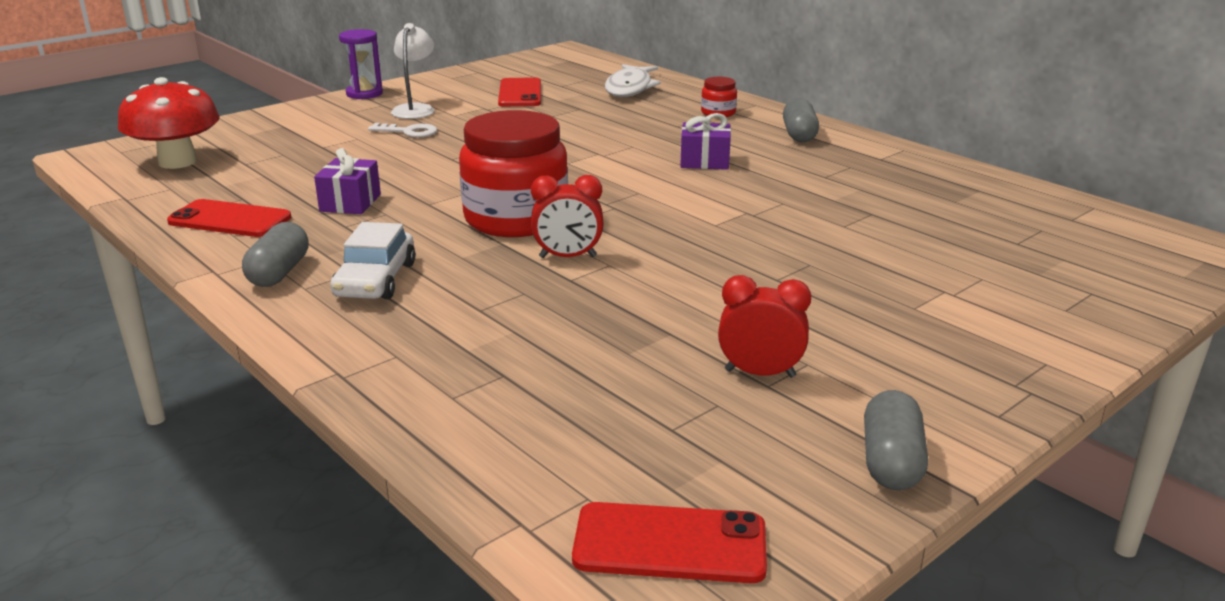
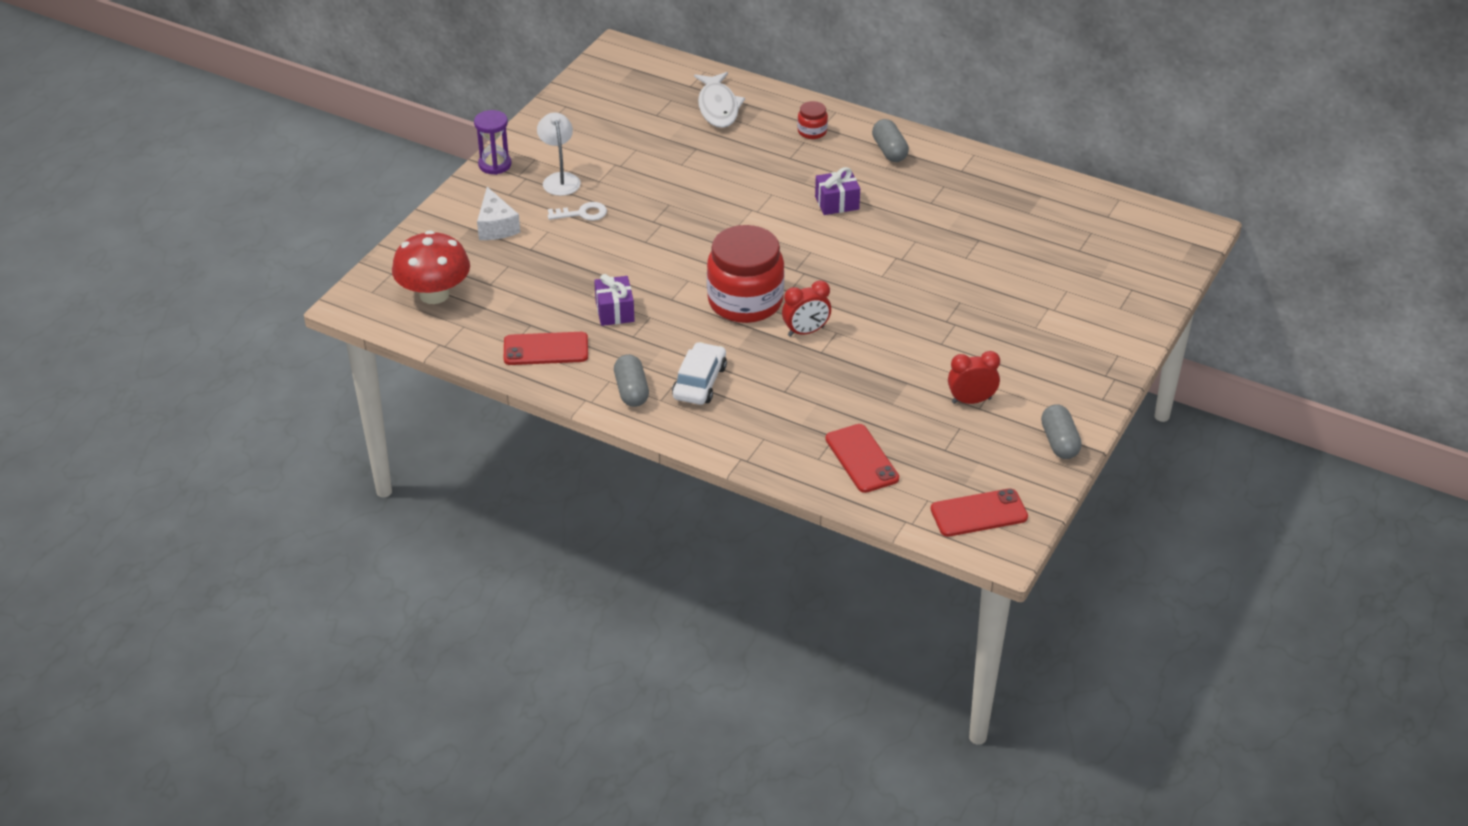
camera: 20 degrees left, 15 degrees up
white car [330,222,416,299] -> white car turned 150 degrees counterclockwise [672,342,727,405]
red phone [498,77,541,107] -> red phone moved to [825,424,899,493]
none -> white cheese [477,187,520,240]

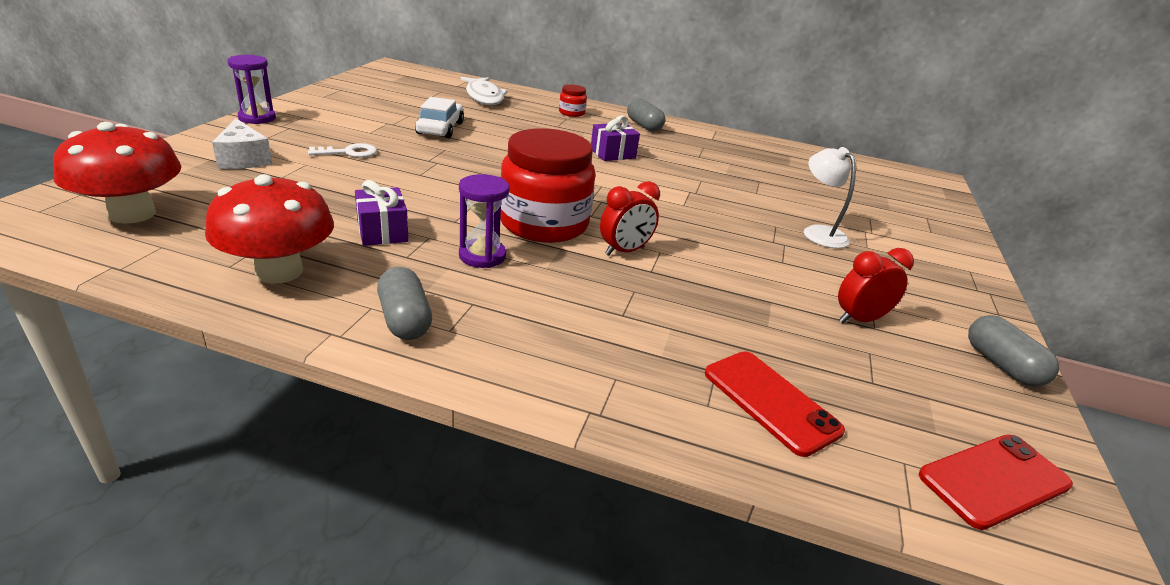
camera: 15 degrees left, 10 degrees down
red phone [504,332,588,365] -> red mushroom [205,174,334,284]
white lamp [537,112,581,196] -> white lamp moved to [804,147,856,248]
white car [672,342,727,405] -> white car moved to [415,97,464,138]
none -> purple hourglass [459,174,509,268]

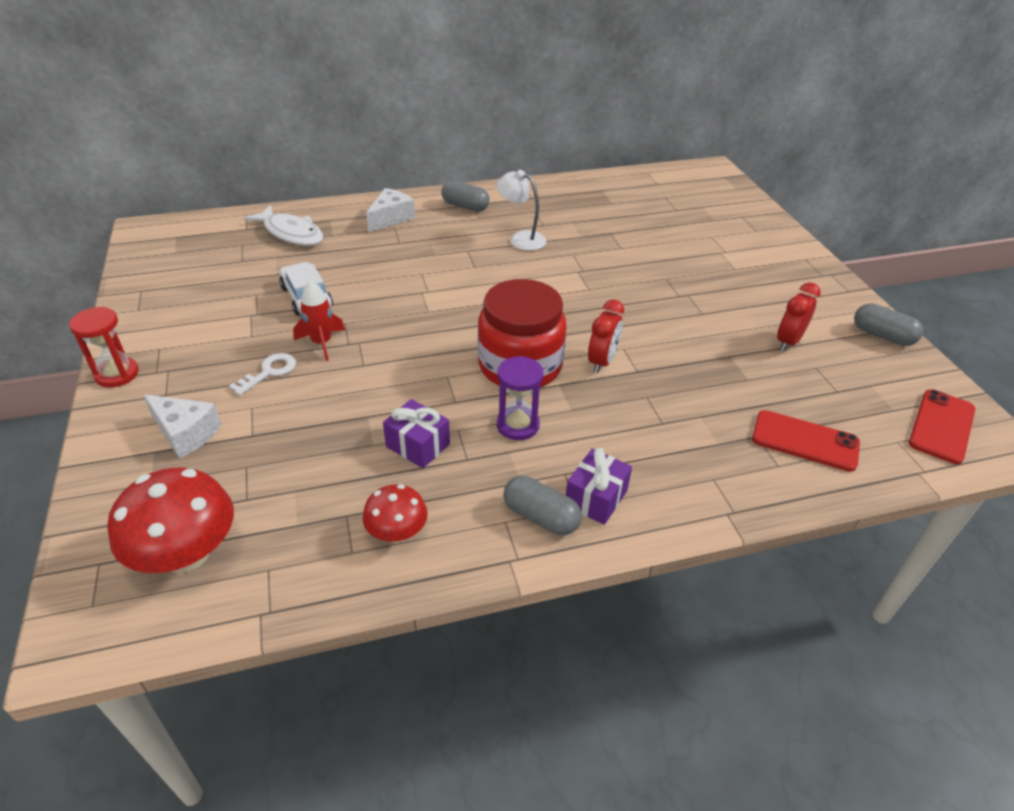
camera: 30 degrees left, 10 degrees up
red mushroom [205,174,334,284] -> red mushroom [363,484,428,543], size x0.58
purple hourglass [227,55,276,124] -> red hourglass [69,307,139,387]
red jar [559,85,587,117] -> white cheese [366,188,415,232]
purple gift [591,115,640,161] -> purple gift moved to [566,448,632,525]
white lamp [804,147,856,248] -> white lamp moved to [496,170,547,251]
none -> red rocket [293,281,345,361]

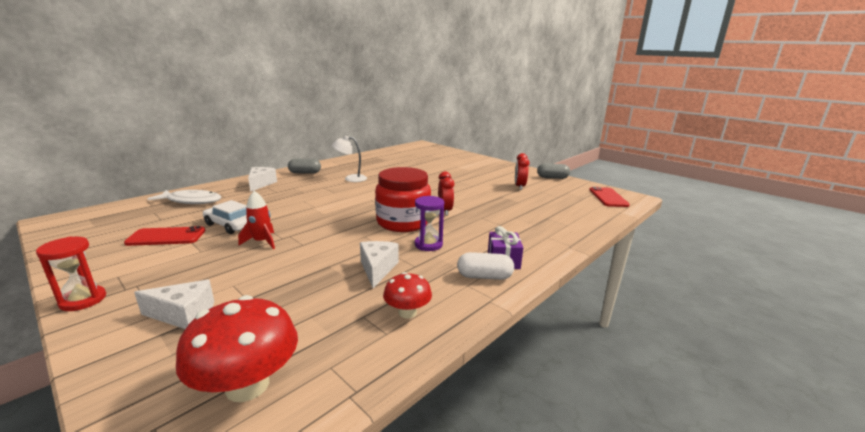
camera: 30 degrees left, 20 degrees down
white key [229,353,296,396] -> none
purple gift [383,399,450,468] -> white cheese [360,241,399,288]
grey capsule [503,476,582,535] -> white capsule [457,252,514,280]
red phone [752,410,860,472] -> red phone moved to [124,226,205,246]

